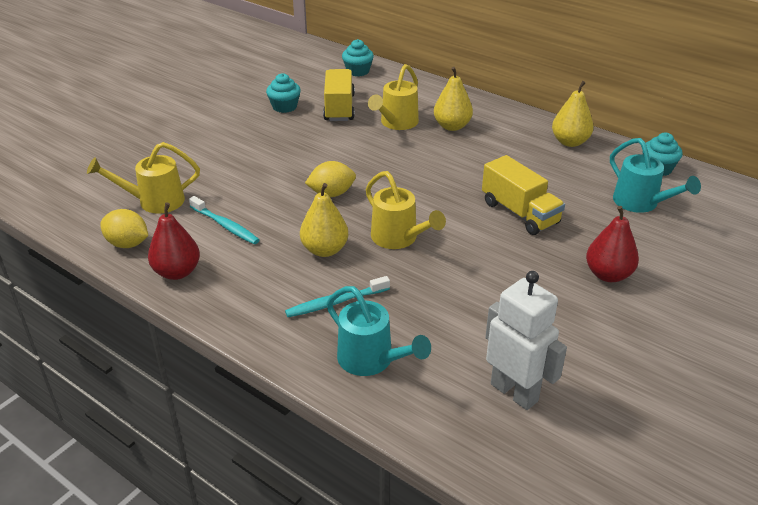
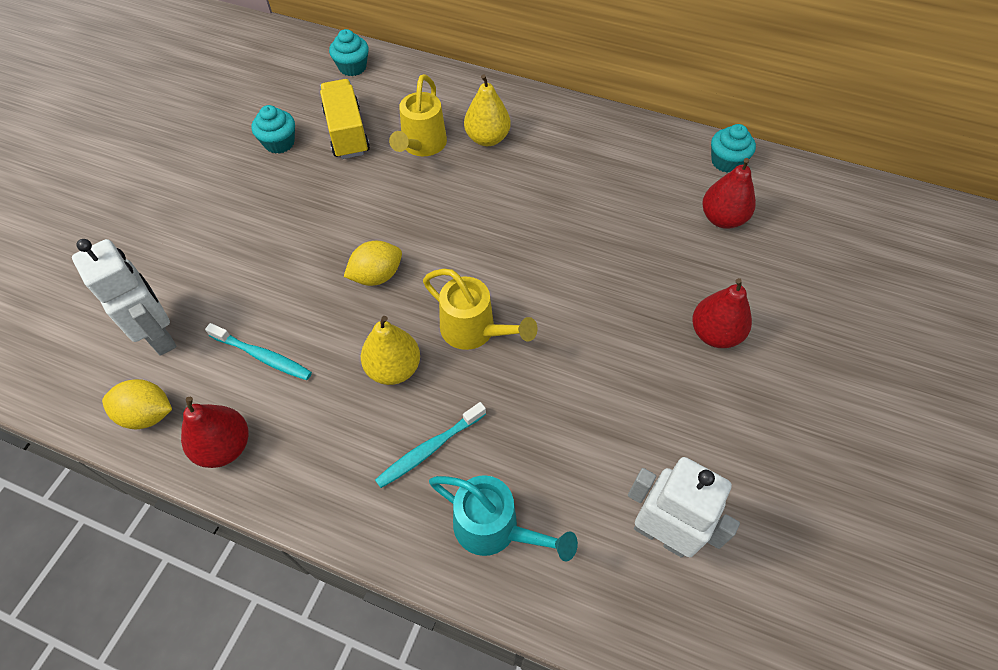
camera: 15 degrees left, 20 degrees up
yellow watering can [87,142,200,214] -> white robot [72,239,177,356]
yellow truck [482,155,565,235] -> none
yellow pear [552,81,594,147] -> none
turquoise watering can [610,138,701,213] -> red pear [702,158,756,229]

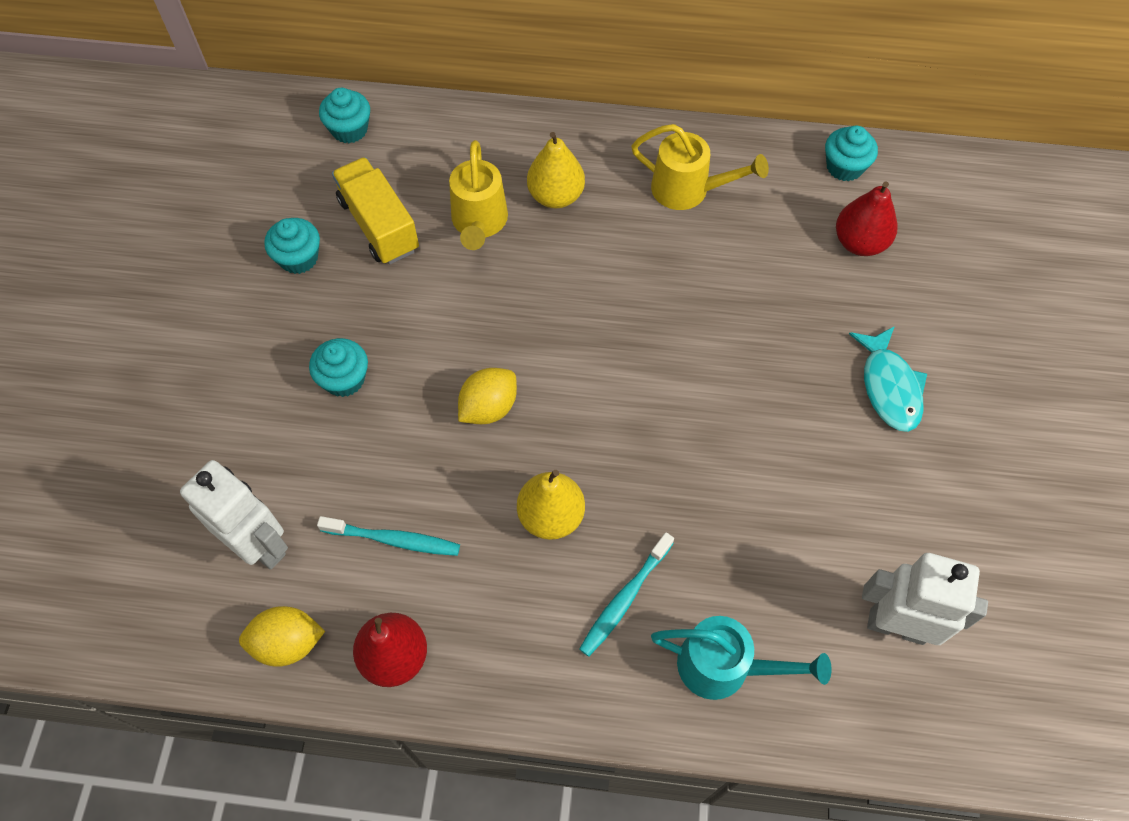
camera: 15 degrees left, 5 degrees up
yellow watering can [423,269,538,350] -> yellow watering can moved to [631,124,769,210]
red pear [692,278,752,348] -> turquoise fish [849,326,927,432]
none -> turquoise cupcake [309,338,368,397]

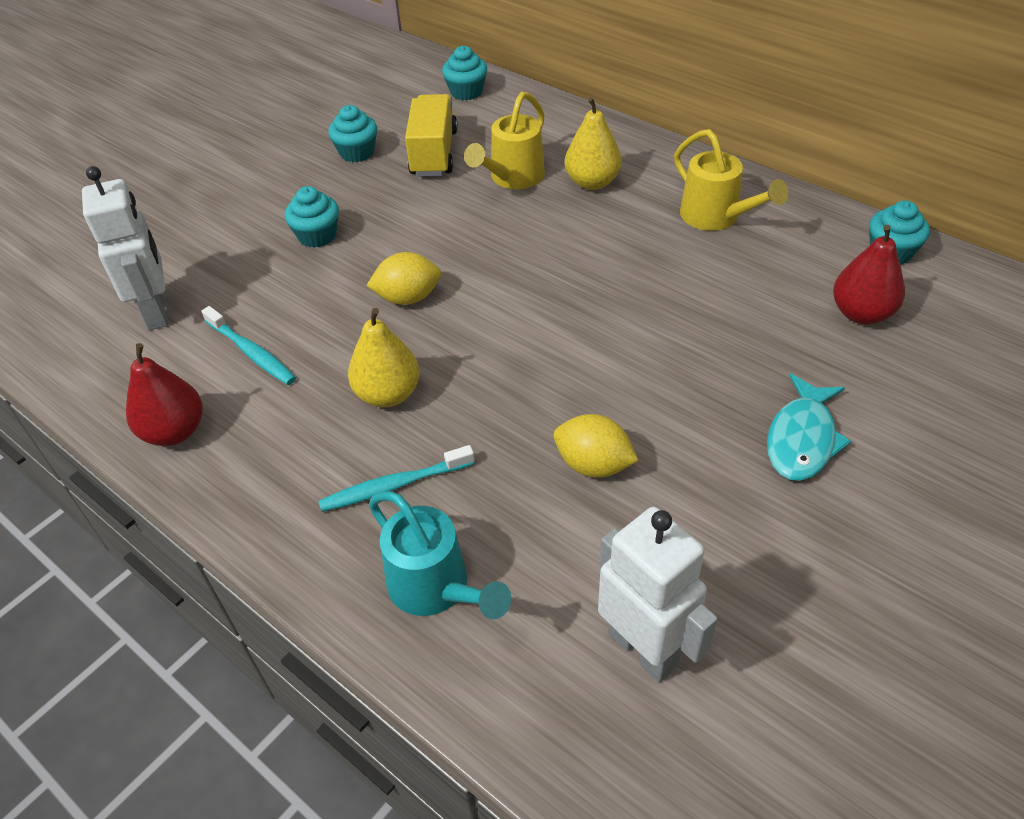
camera: 35 degrees right, 15 degrees down
yellow lemon [239,606,325,667] -> yellow lemon moved to [554,414,639,478]

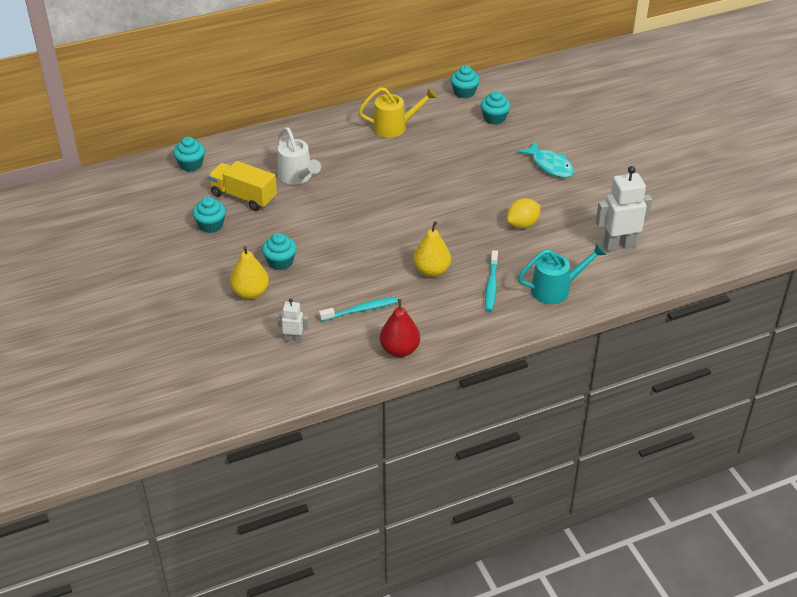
camera: 65 degrees left, 5 degrees down
white robot [82,166,168,330] -> white robot [277,299,309,343], size x0.53
yellow lemon [366,252,441,305] -> none
yellow watering can [464,92,545,189] -> white watering can [278,127,321,185]
yellow pear [565,97,622,190] -> yellow pear moved to [230,246,269,299]
red pear [833,225,905,324] -> turquoise cupcake [481,91,511,125]

